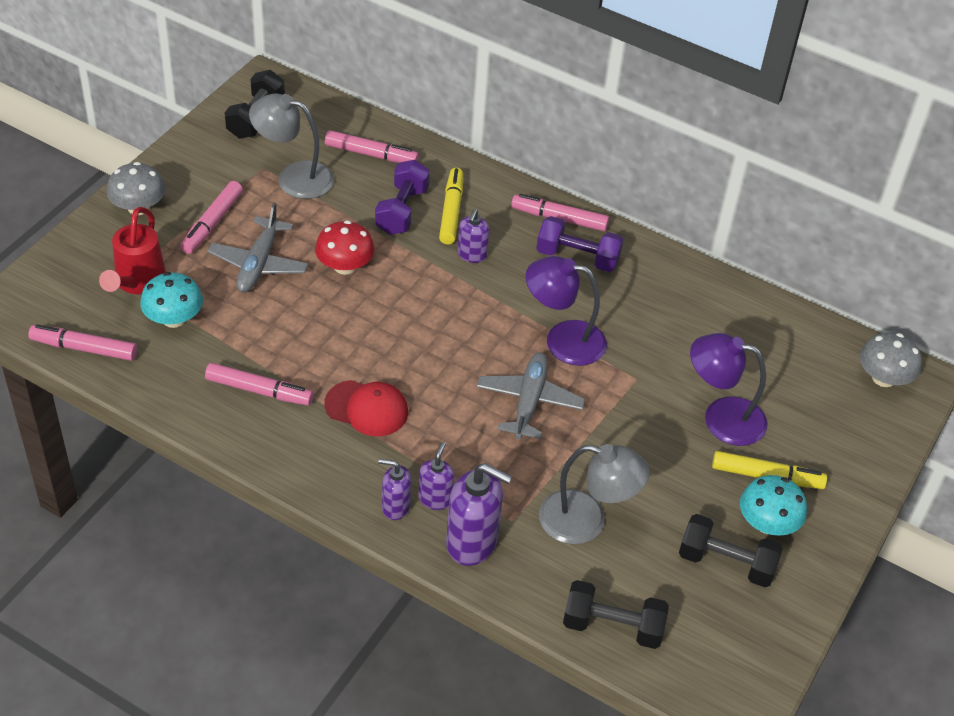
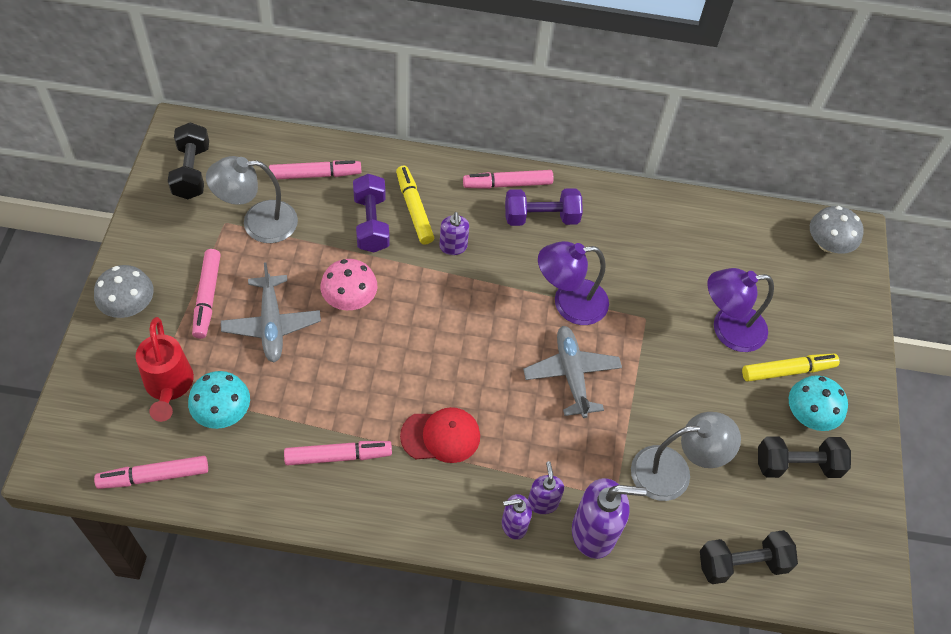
camera: 25 degrees left, 10 degrees up
red mushroom [315,220,375,275] -> pink mushroom [320,259,377,310]

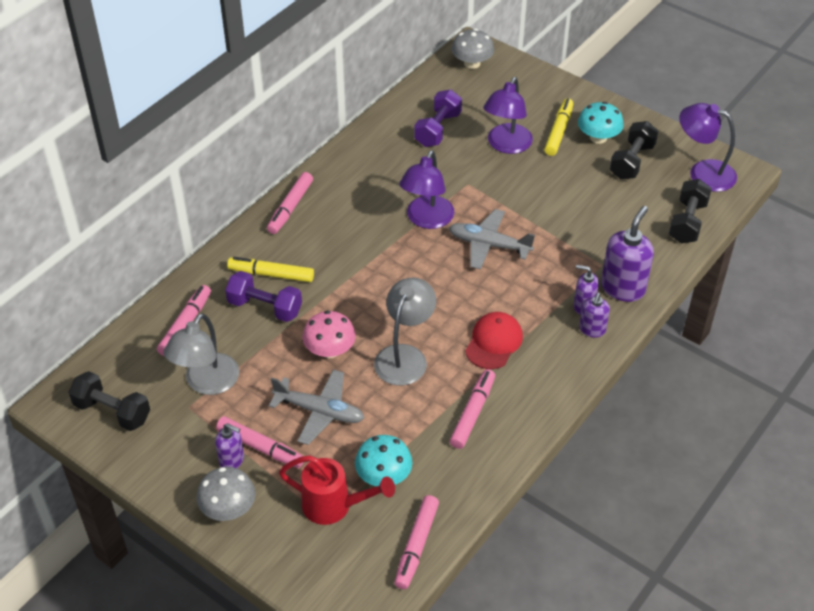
camera: 55 degrees left, 10 degrees down
purple soap dispenser [439,212,469,255] -> purple soap dispenser moved to [215,423,244,468]
purple dumbbell [505,188,583,226] -> purple dumbbell moved to [414,89,462,147]
grey lamp [631,412,741,501] -> grey lamp moved to [374,278,436,385]
none -> purple lamp [679,103,737,192]

